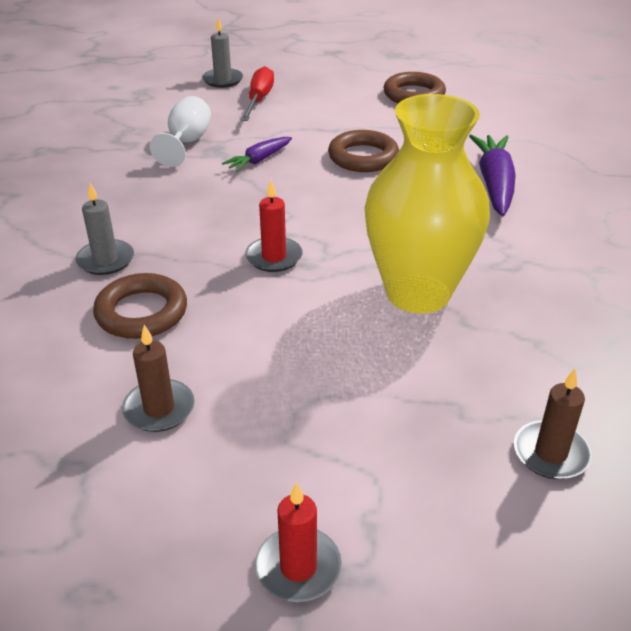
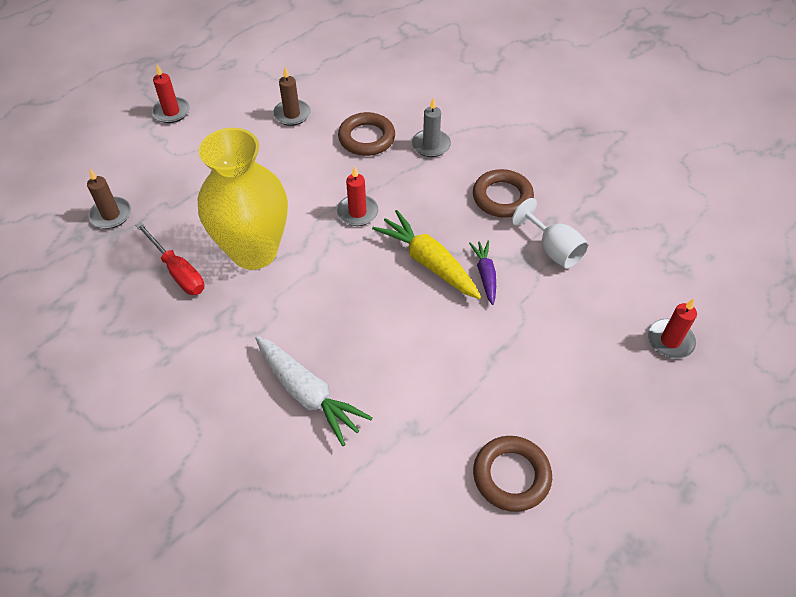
camera: 130 degrees right, 15 degrees up
grey candle [202,17,243,88] -> red candle [648,299,697,359]
red screwdriver [241,66,274,121] -> red screwdriver moved to [135,222,205,295]
brown ring [328,130,399,172] -> brown ring moved to [473,169,534,218]
purple carrot [469,134,516,216] -> white carrot [255,336,373,446]
none -> yellow carrot [372,210,481,299]

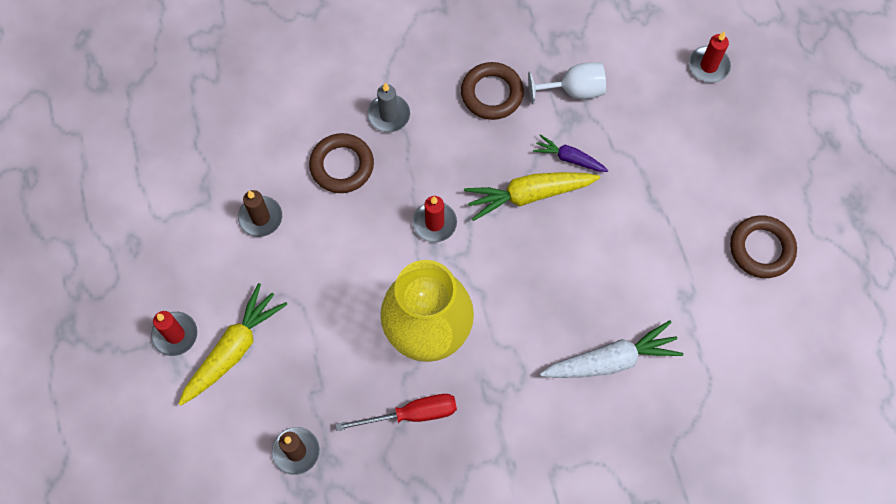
camera: 60 degrees left, 15 degrees up
none -> yellow carrot [178,283,288,406]

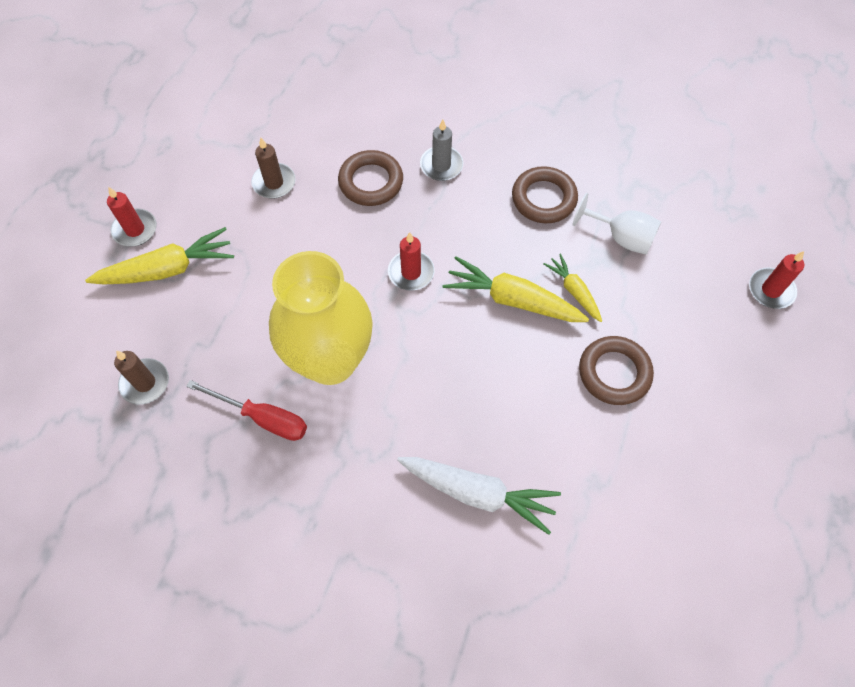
camera: 35 degrees right, 5 degrees down
purple carrot [533,134,608,172] -> yellow carrot [543,254,602,322]
brown ring [730,215,797,278] -> brown ring moved to [579,336,654,405]

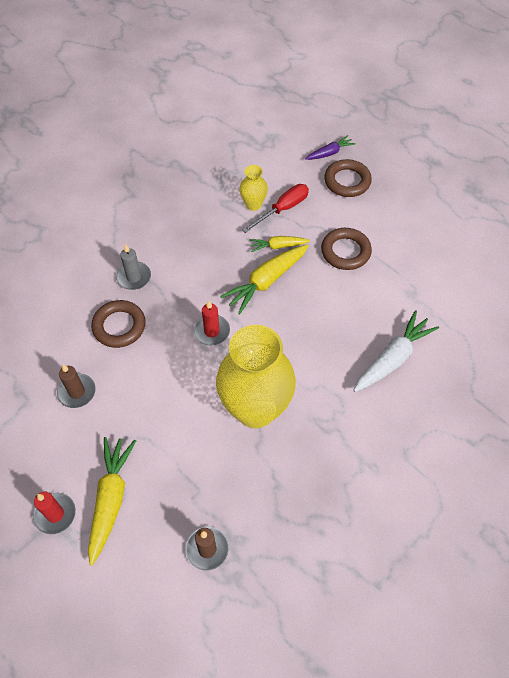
camera: 65 degrees left, 5 degrees down
red screwdriver [186,380,307,441] -> red screwdriver moved to [242,184,309,233]
brown ring [512,166,578,223] -> brown ring moved to [324,159,372,197]
white goblet [573,193,661,255] -> yellow vase [239,165,268,211]
red candle [749,251,804,309] -> purple carrot [305,135,356,160]

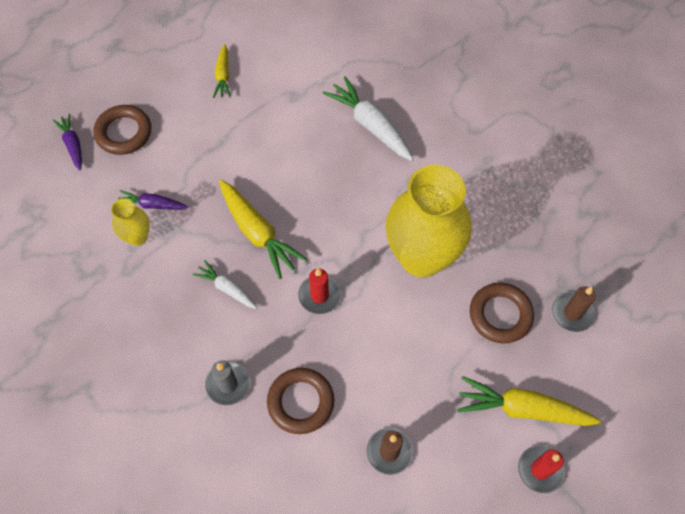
camera: 85 degrees left, 5 degrees up
red screwdriver [242,184,309,233] -> purple carrot [118,190,188,210]
yellow carrot [250,236,310,252] -> yellow carrot moved to [213,44,231,98]
brown ring [321,228,372,270] -> brown ring moved to [470,283,534,343]
none -> white carrot [192,260,257,309]

